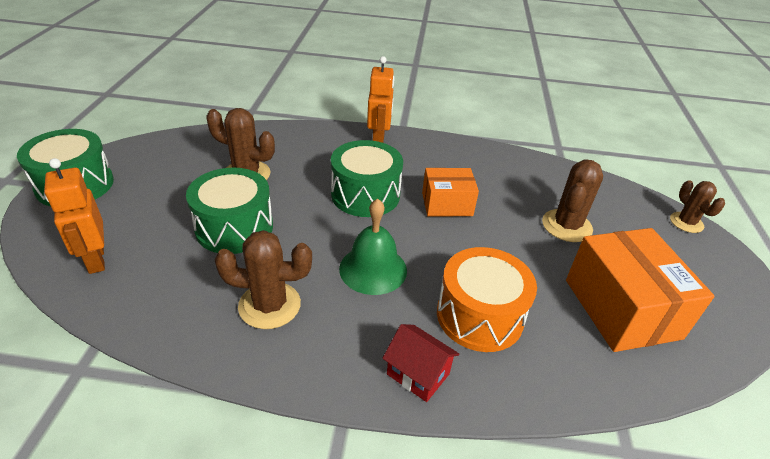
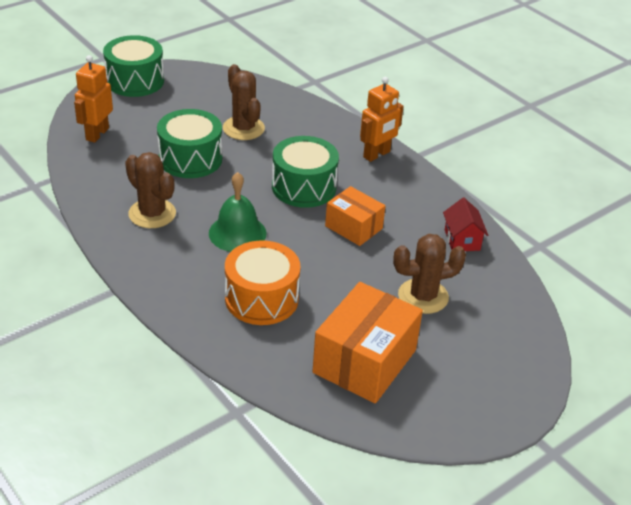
camera: 45 degrees right, 0 degrees up
red house [382,324,460,402] -> red house moved to [443,198,488,251]
brown cactus [670,180,725,233] -> none

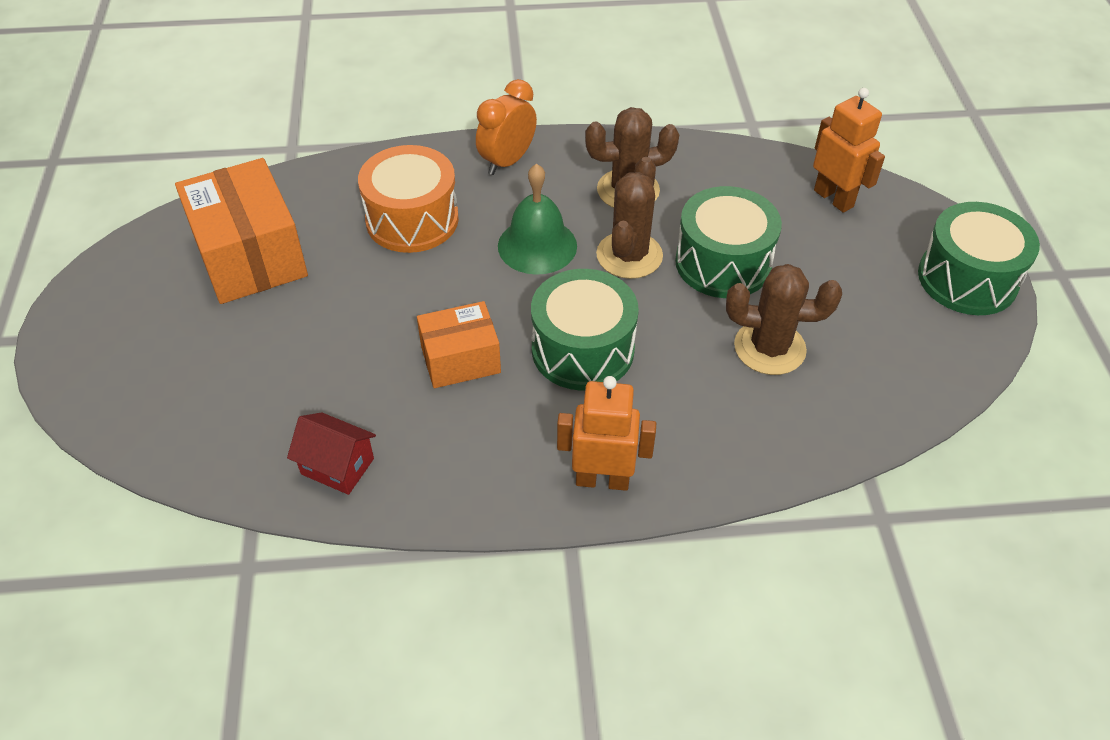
camera: 125 degrees right, 10 degrees up
orange robot [360,77,404,162] -> orange robot turned 105 degrees clockwise [557,376,656,491]
brown cactus [393,234,466,314] -> brown cactus moved to [596,157,663,279]
none -> orange clock [476,79,537,175]

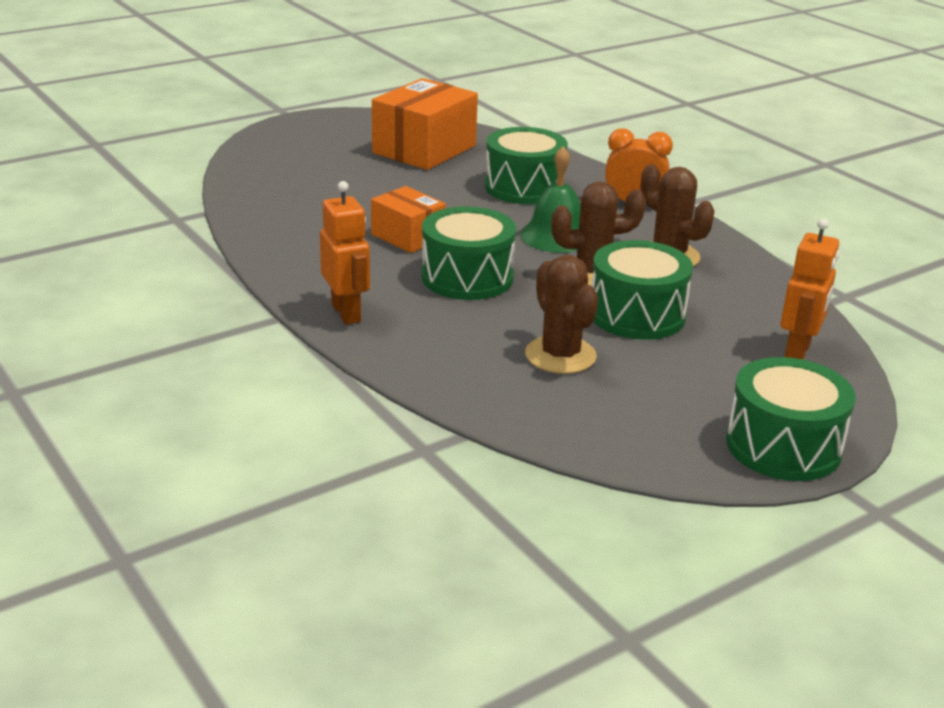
camera: 60 degrees right, 20 degrees down
red house [287,412,376,495] -> none
orange drum [358,145,459,253] -> green drum [485,127,568,204]

